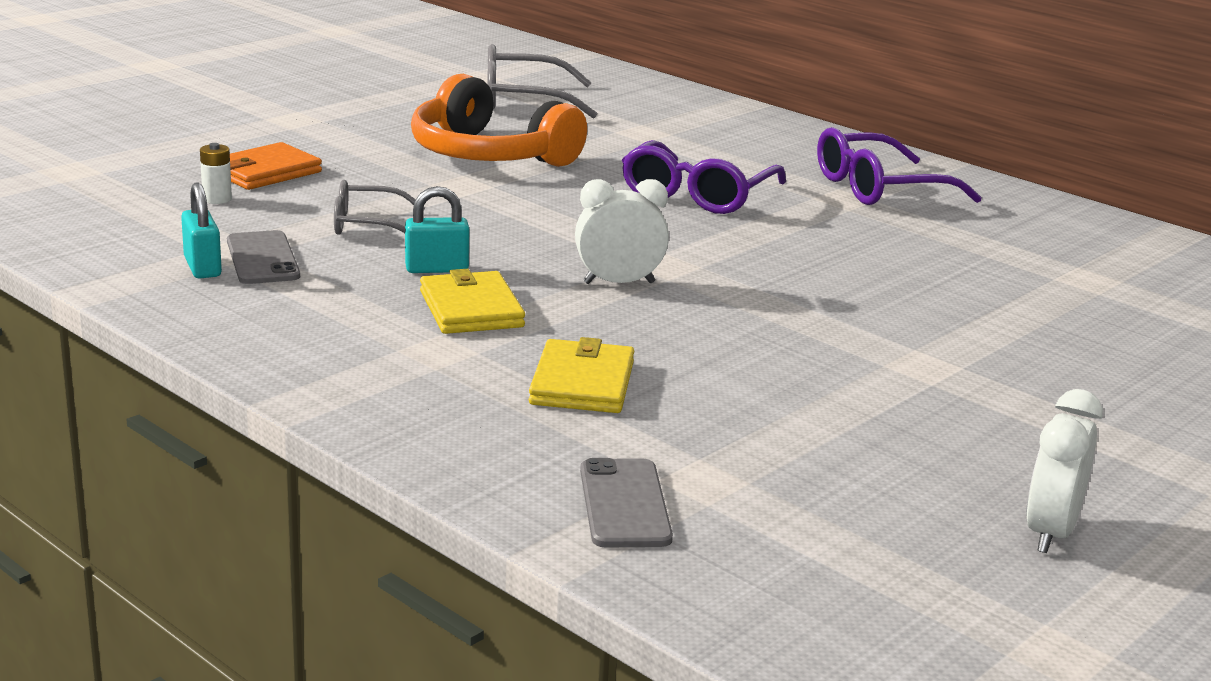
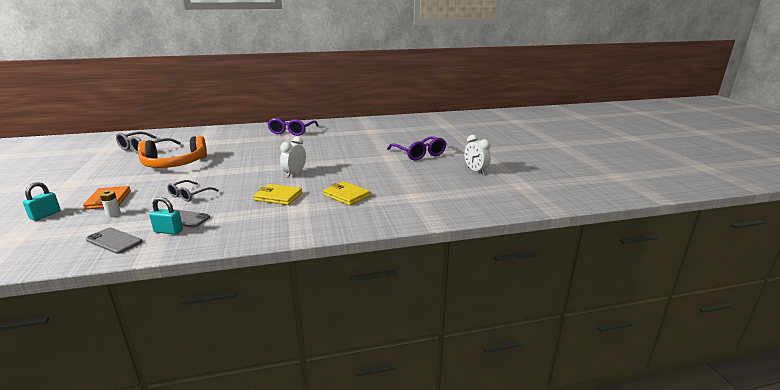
camera: 55 degrees left, 0 degrees up
turquoise padlock [405,186,469,273] -> turquoise padlock moved to [23,182,61,221]
grey phone [580,458,673,548] -> grey phone moved to [86,227,142,254]
purple glasses [622,140,786,214] -> purple glasses moved to [387,136,446,160]

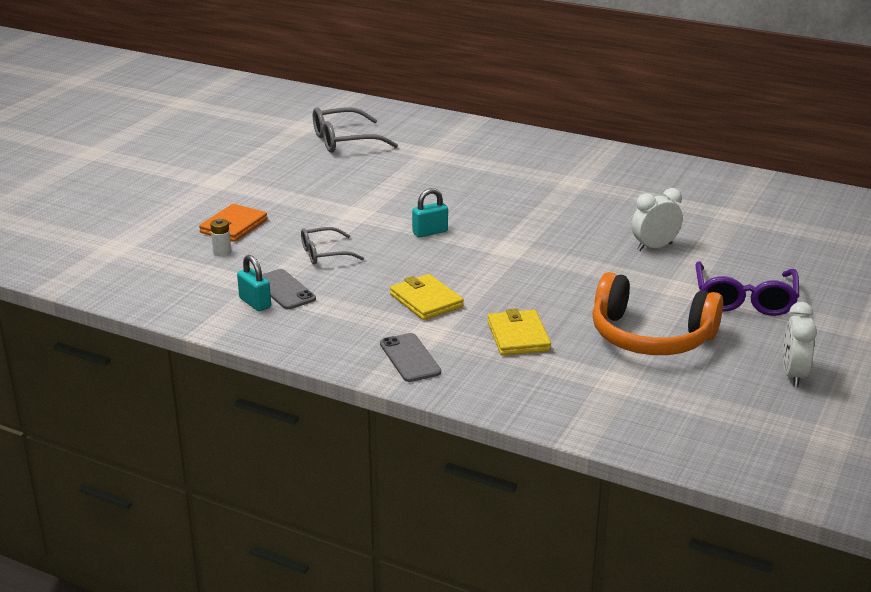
camera: 40 degrees right, 5 degrees up
turquoise padlock [23,182,61,221] -> turquoise padlock moved to [412,188,448,237]
grey phone [86,227,142,254] -> grey phone moved to [380,333,441,382]
orange headphones [138,136,207,168] -> orange headphones moved to [592,272,723,355]
purple glasses [268,118,319,136] -> none
white clock [280,137,306,178] -> white clock moved to [632,188,683,251]

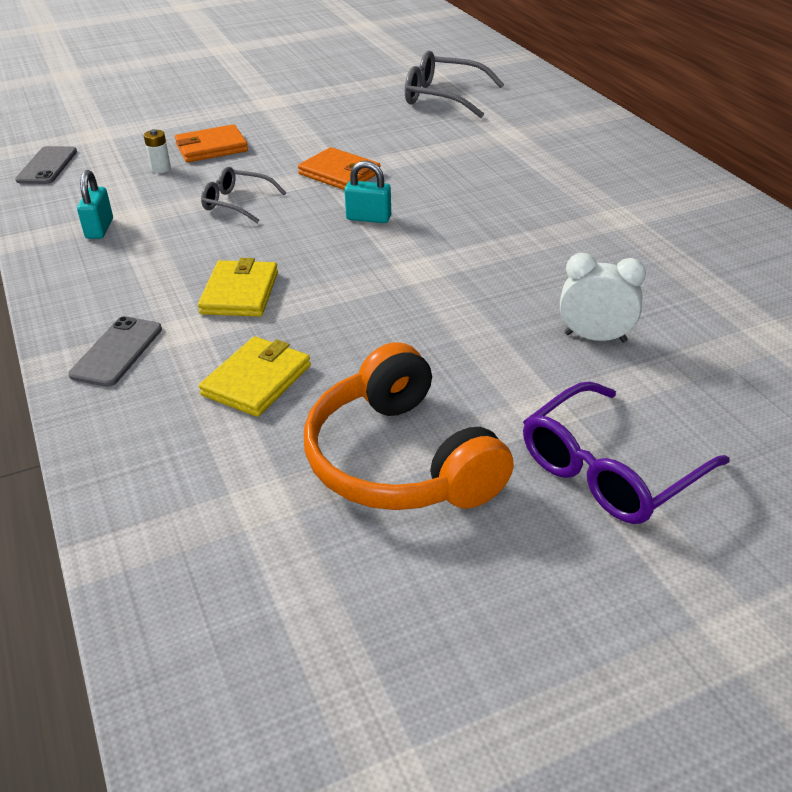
camera: 40 degrees right, 10 degrees up
grey phone [262,269,316,309] -> grey phone moved to [15,146,77,184]
white clock [783,302,817,387] -> none
none -> orange wallet [298,147,381,190]

